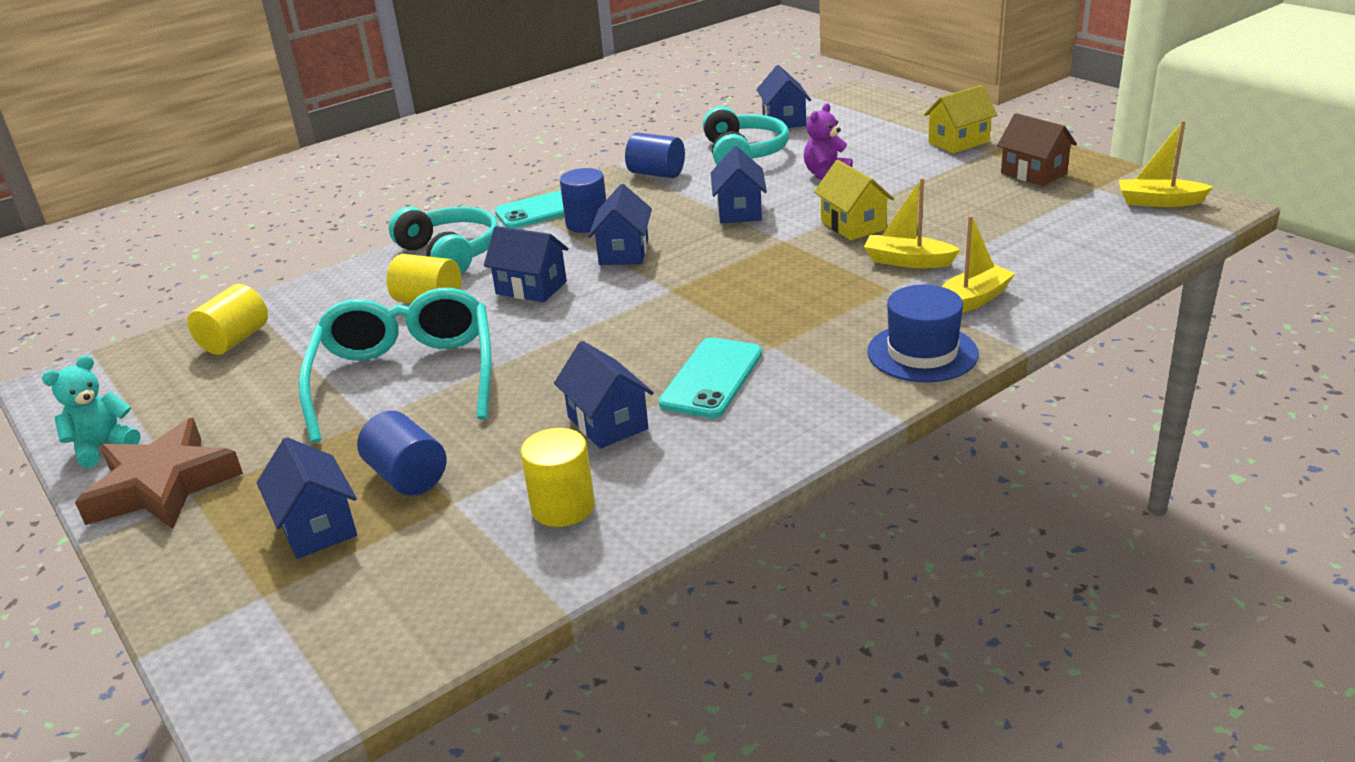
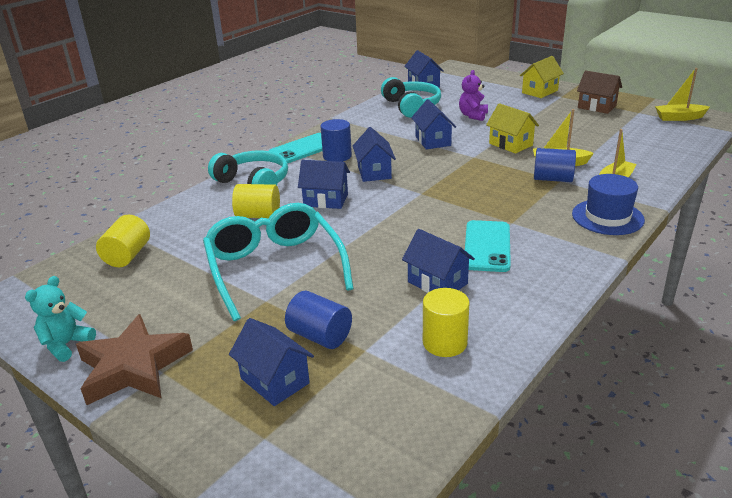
camera: 15 degrees left, 0 degrees up
blue cylinder [625,133,685,178] -> blue cylinder moved to [534,148,576,182]

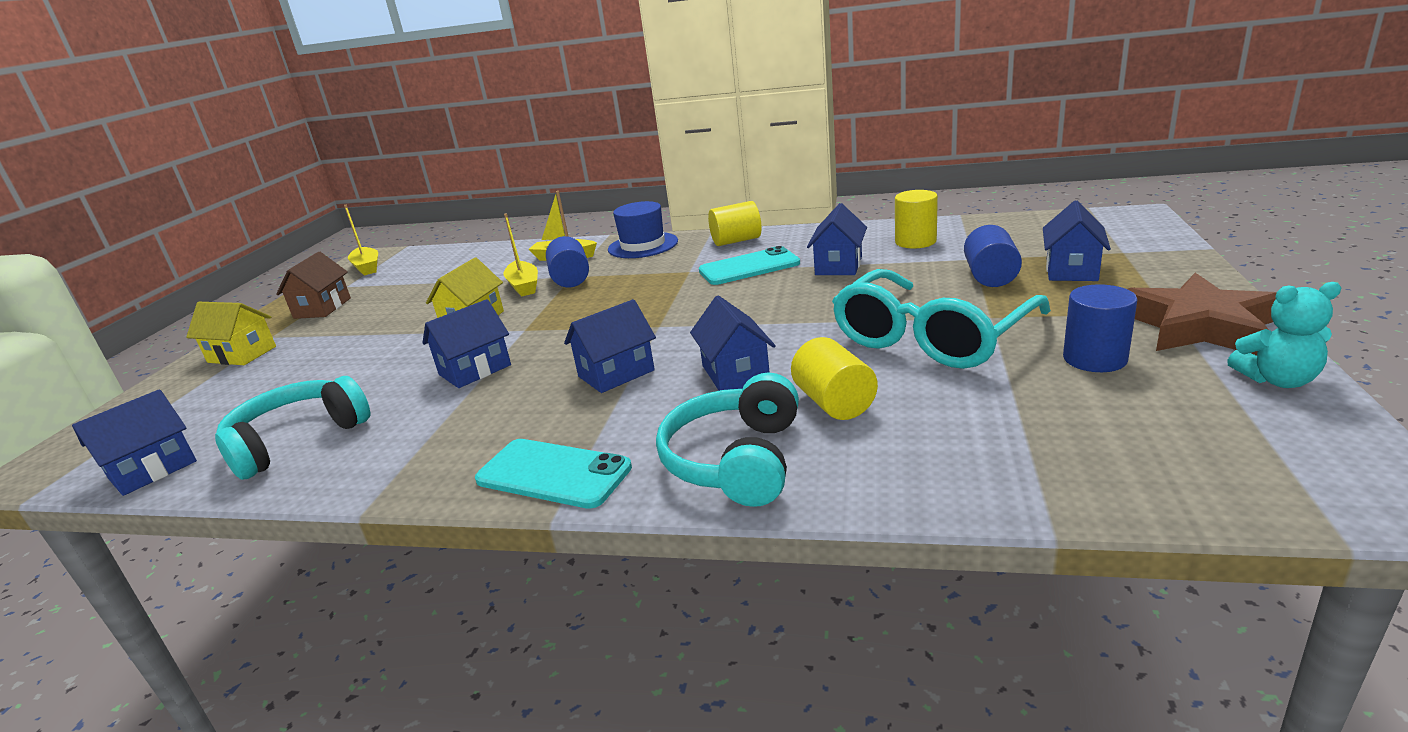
camera: 115 degrees left, 5 degrees down
yellow cylinder [96,215,150,267] -> yellow cylinder moved to [708,201,762,246]
blue cylinder [321,119,352,162] -> blue cylinder moved to [1063,285,1138,372]
purple teddy bear [459,70,488,121] -> none

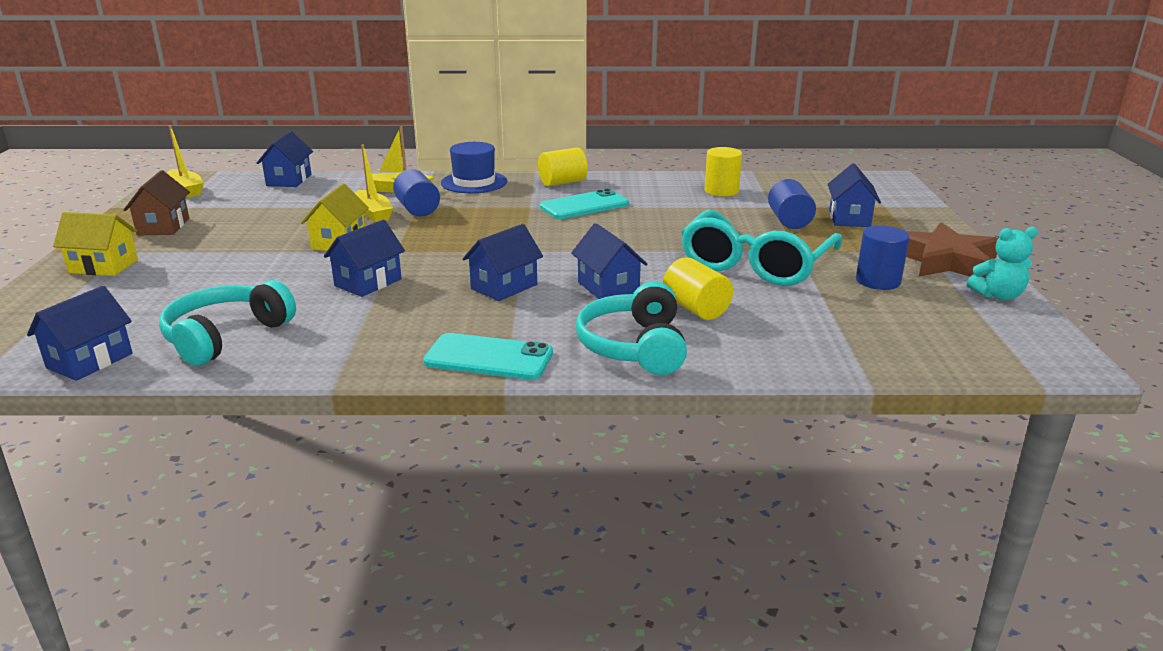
camera: 15 degrees left, 0 degrees up
blue house [807,203,867,275] -> blue house moved to [257,131,313,187]

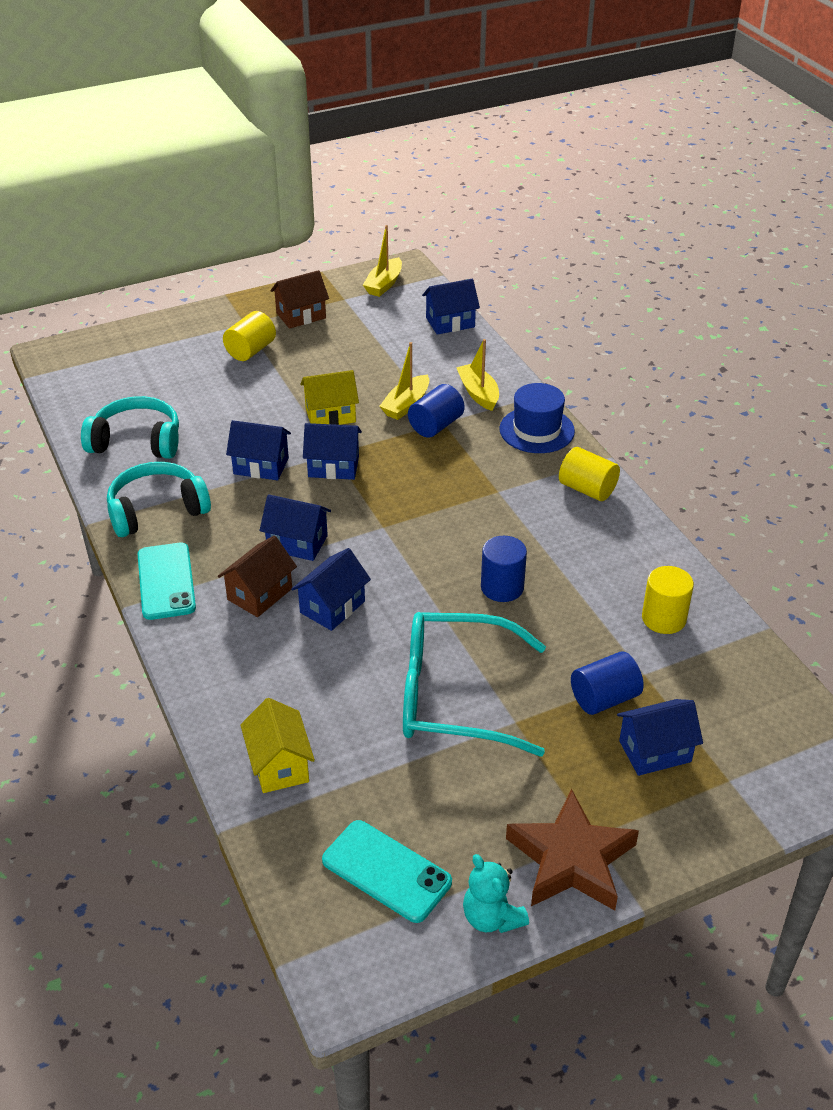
camera: 65 degrees right, 15 degrees up
blue house [27,286,133,381] -> blue house moved to [303,423,362,480]
yellow house [53,212,138,276] -> yellow house moved to [240,698,315,793]
turquoise phone [540,189,629,219] -> turquoise phone moved to [322,820,452,923]
turquoise headphones [576,281,687,375] -> turquoise headphones moved to [107,462,211,537]
yellow cylinder [663,257,733,320] -> yellow cylinder moved to [223,311,276,361]
blue cylinder [856,225,910,290] -> blue cylinder moved to [481,536,527,602]
none -> brown house [218,535,297,617]

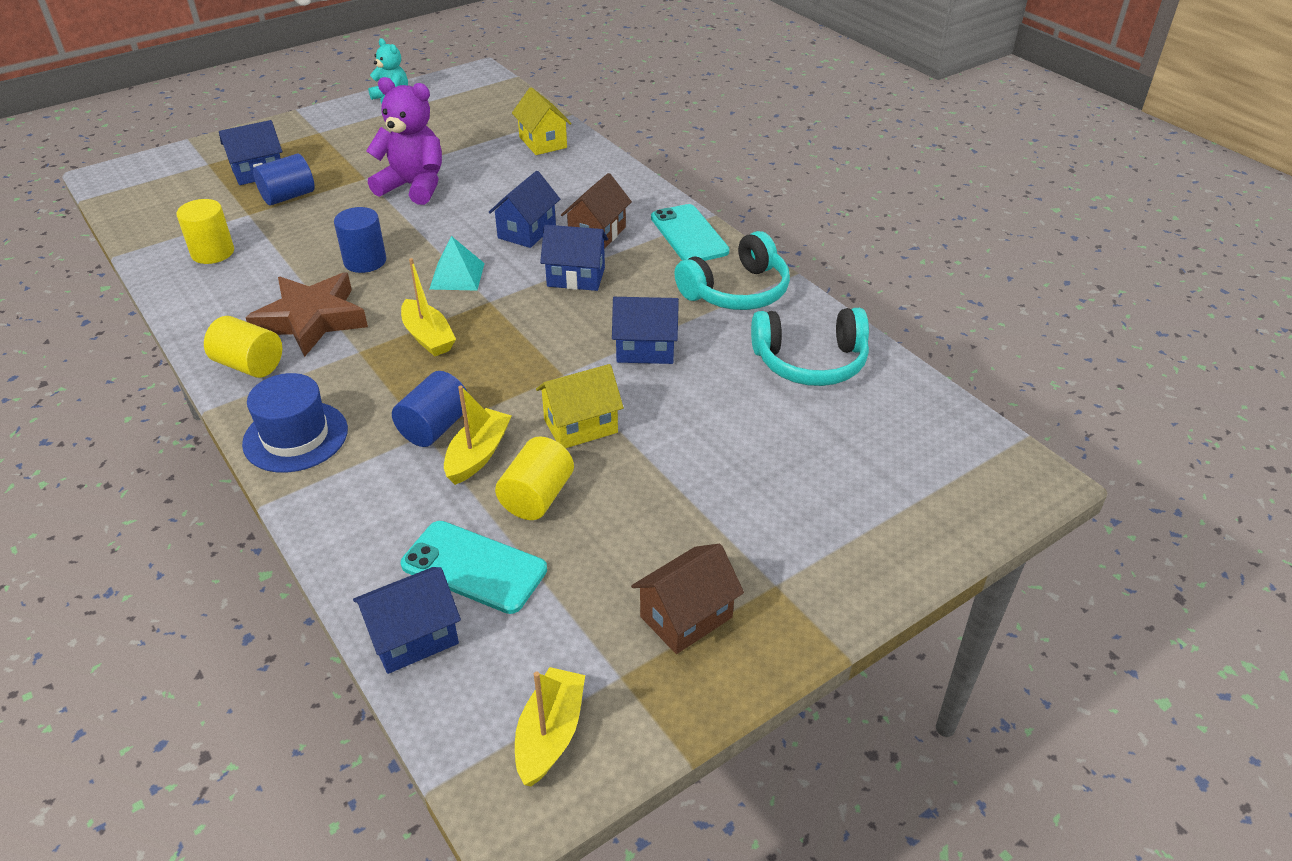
camera: 170 degrees right, 0 degrees up
yellow cylinder [223,311,276,361] -> yellow cylinder moved to [495,436,574,520]
blue house [303,423,362,480] -> none
turquoise phone [322,820,452,923] -> turquoise phone moved to [401,521,547,614]
turquoise glasses [403,612,546,756] -> purple teddy bear [366,77,442,205]
yellow boat [456,339,499,411] -> yellow boat moved to [401,258,456,356]
brown star [506,789,639,911] -> brown star moved to [245,272,368,357]
none -> turquoise pyramid [429,236,485,290]

